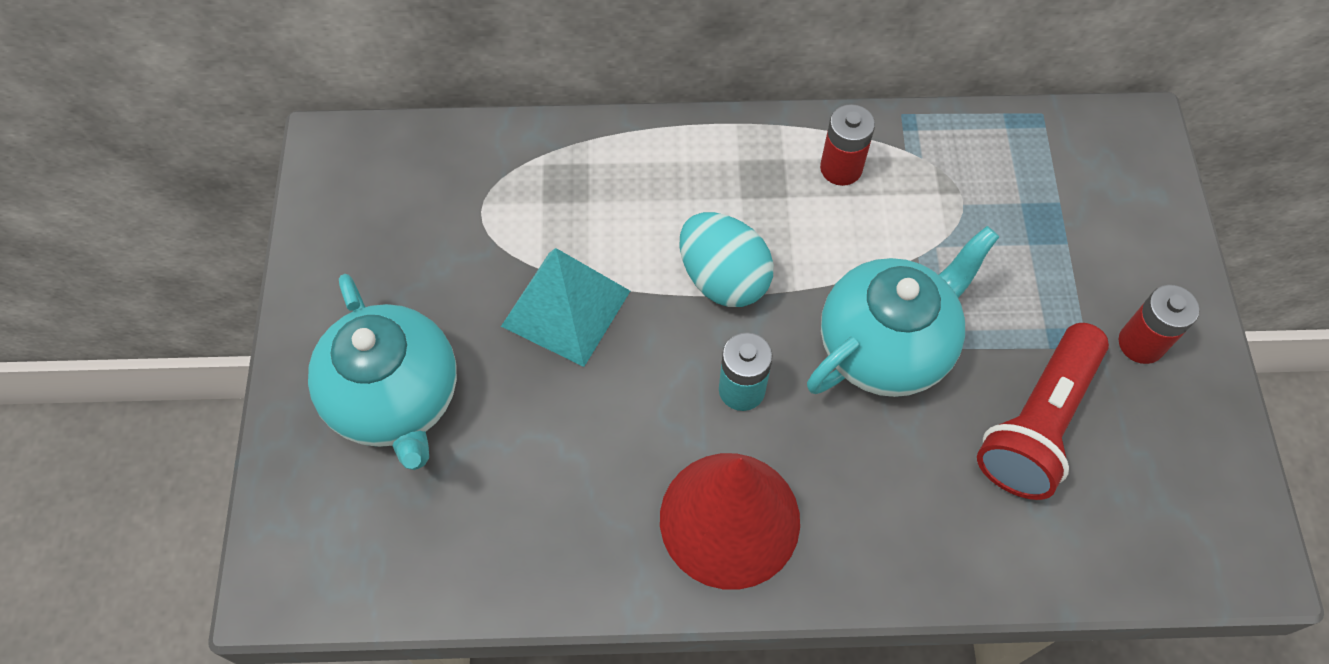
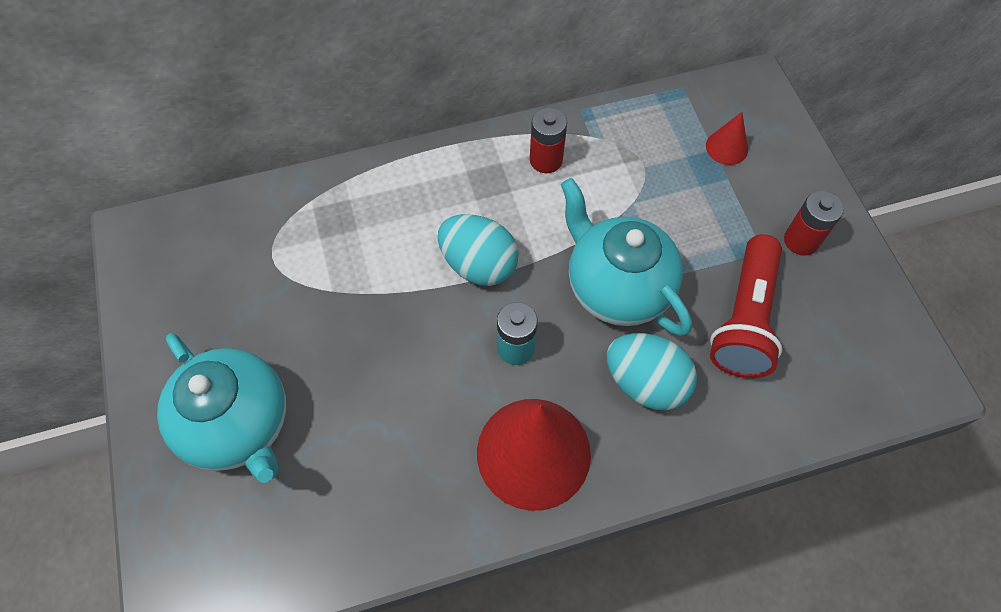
camera: 15 degrees left, 0 degrees up
turquoise pyramid [501,248,630,367] -> none
turquoise teapot [807,226,999,397] -> turquoise teapot turned 75 degrees counterclockwise [561,178,692,336]
none -> turquoise egg [607,333,697,410]
none -> red cone [706,112,748,165]

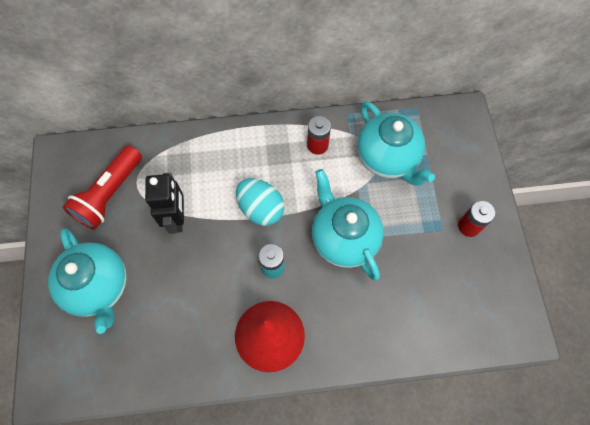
camera: 10 degrees right, 5 degrees up
turquoise egg [607,333,697,410] -> none
red cone [706,112,748,165] -> none
red flashlight [710,234,782,378] -> red flashlight moved to [62,145,142,230]
none -> black robot [145,173,184,234]
none -> turquoise teapot [357,101,435,186]

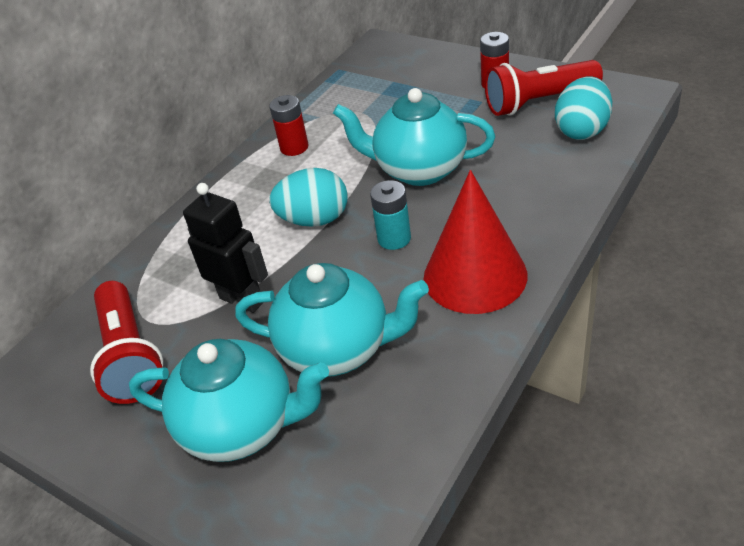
camera: 45 degrees left, 25 degrees down
turquoise teapot [357,101,435,186] -> turquoise teapot moved to [235,263,429,377]
none -> red flashlight [485,60,603,116]
none -> turquoise egg [555,76,612,140]

